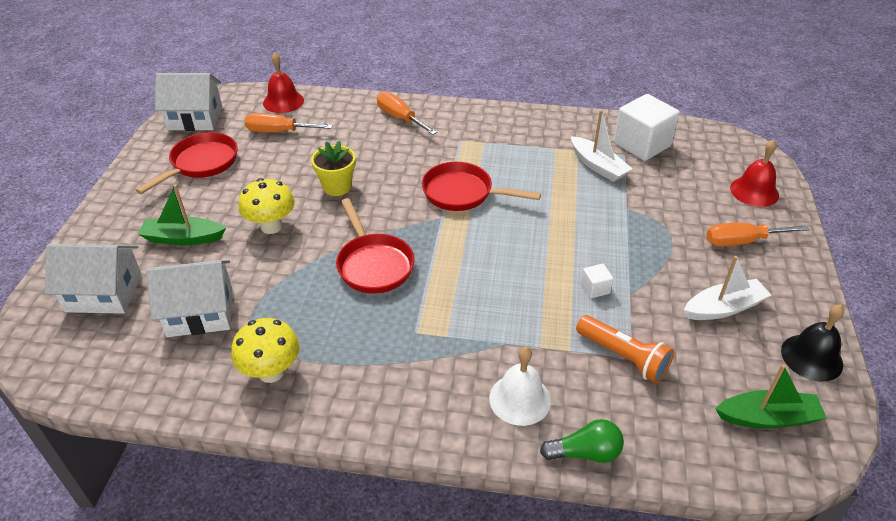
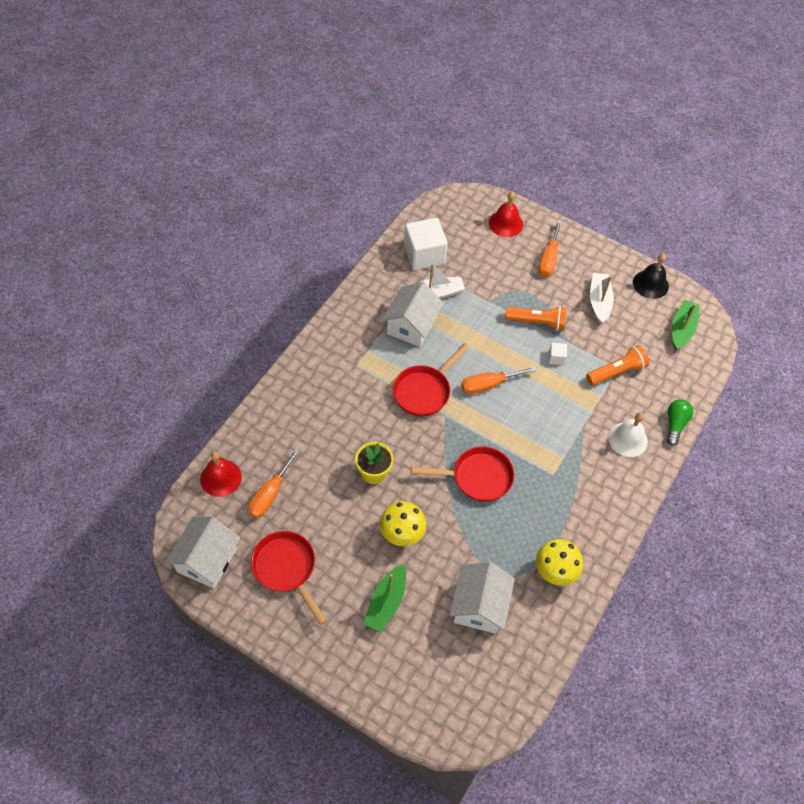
camera: 70 degrees left, 15 degrees up
white house [45,244,142,314] -> white house moved to [382,282,444,347]
orange screwdriver [377,92,437,135] -> orange screwdriver moved to [461,366,537,394]
none -> orange flashlight [505,306,567,331]

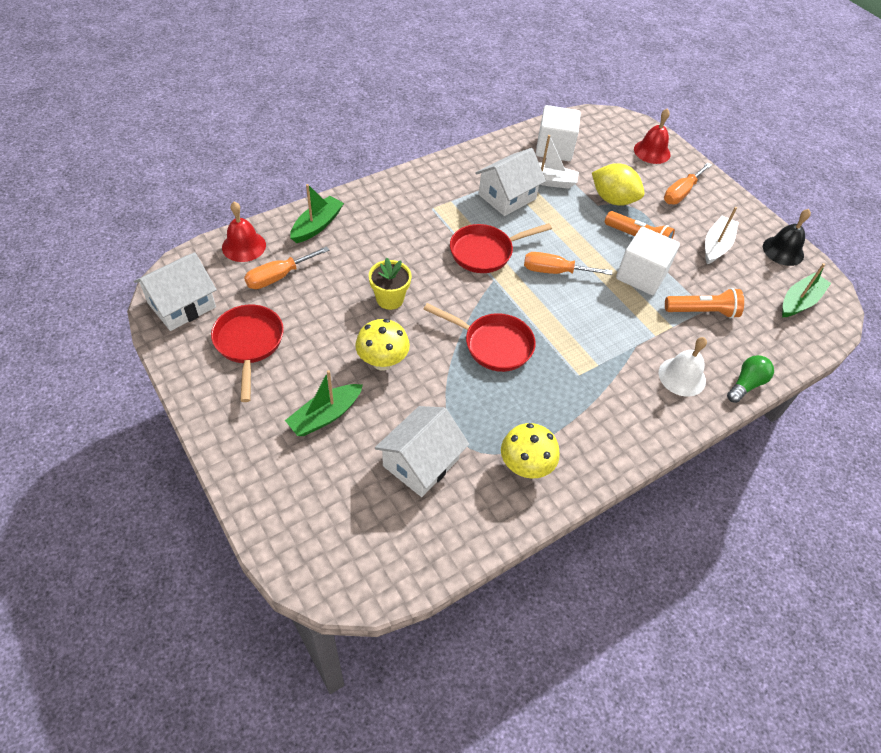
camera: 25 degrees right, 5 degrees down
white cube [549,342,567,365] -> white cube [616,227,680,295], size x2.29
none -> green boat [290,184,344,243]
none -> yellow lemon [592,163,645,206]

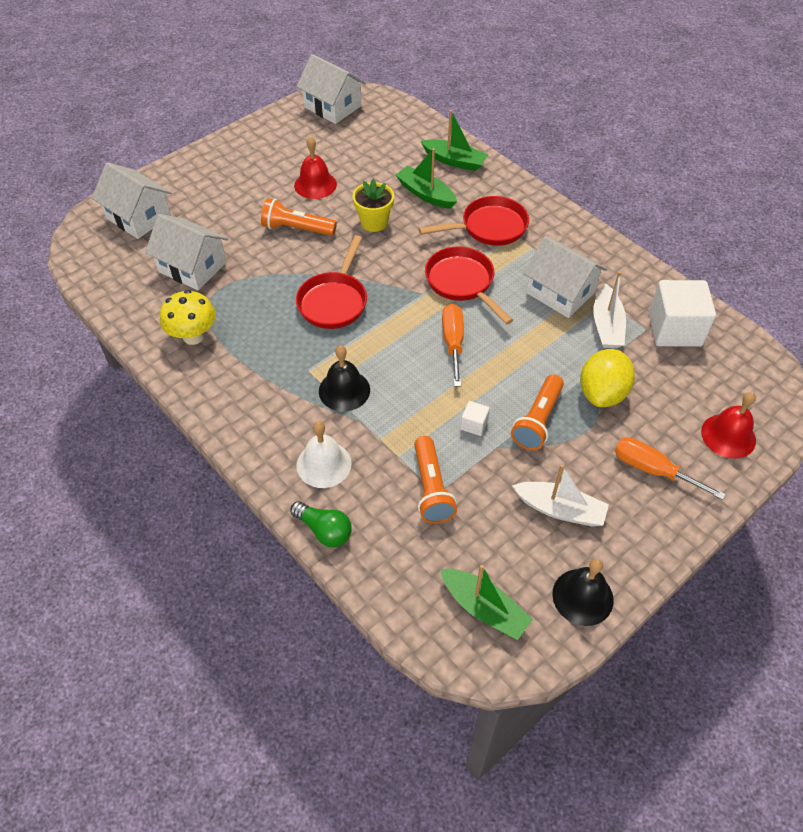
camera: 85 degrees right, 0 degrees up
red pan [211,305,284,402] -> red pan moved to [419,196,529,246]
red bell [222,202,266,262] -> red bell moved to [294,136,337,199]
orange screwdriver [244,246,329,289] -> none
green boat [285,370,363,436] -> green boat moved to [396,148,457,209]
yellow mushroom [355,319,410,371] -> orange flashlight [261,198,337,236]
white cube [616,227,680,295] -> white cube [460,401,490,436], size x0.44
none -> white house [92,162,171,239]
none -> black bell [319,345,370,411]

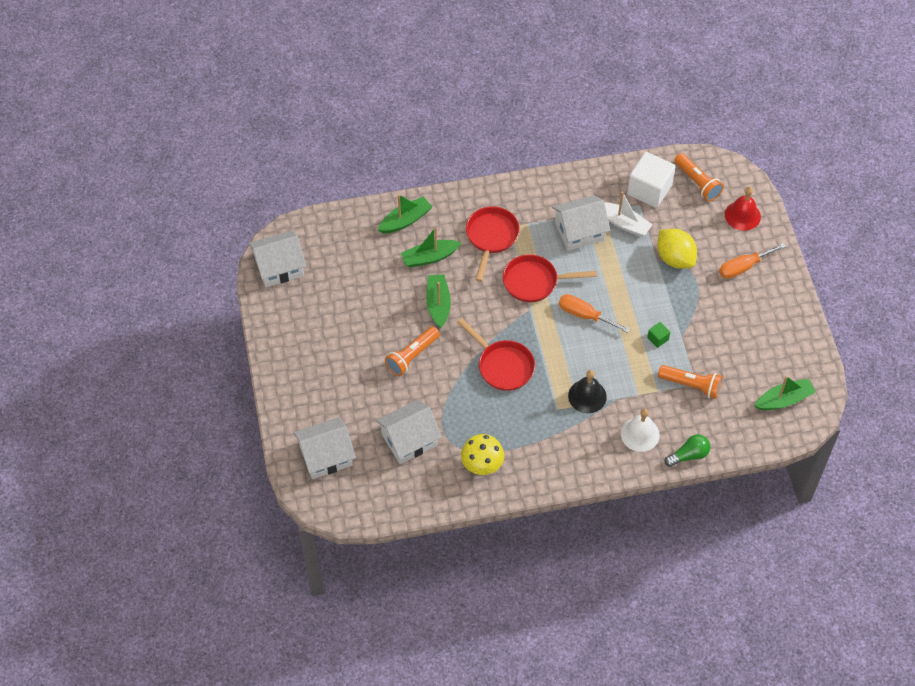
camera: 60 degrees left, 5 degrees up
red bell [294,136,337,199] -> none
yellow flower pot [352,179,394,232] -> green boat [426,274,451,328]
white cube [460,401,490,436] -> green cube [647,322,670,348]
orange flashlight [511,374,564,450] -> orange flashlight moved to [674,153,724,201]
white boat [512,464,609,526] -> none
black bell [552,559,614,626] -> none

